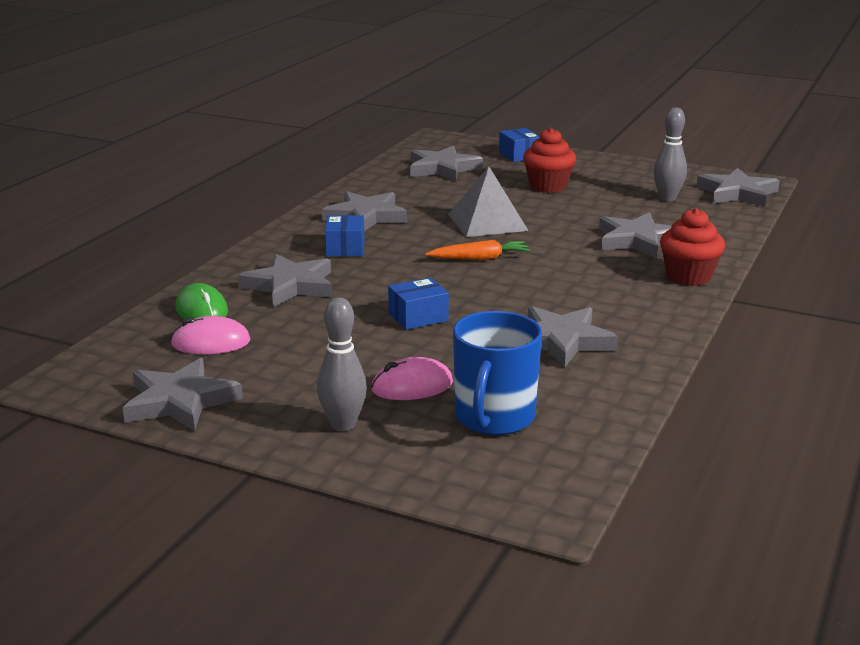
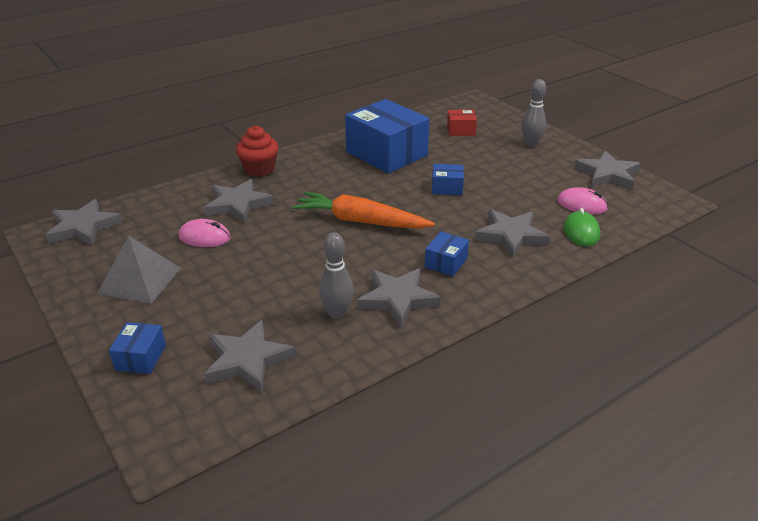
camera: 150 degrees left, 10 degrees up
pink mouse [371,357,453,400] -> pink mouse moved to [179,219,231,247]
orange carrot [425,240,530,260] -> orange carrot [292,191,435,229], size x1.79
grey pyramid [448,167,529,237] -> grey pyramid moved to [97,236,181,304]
blue mug [453,311,542,435] -> red box [447,110,477,136]
red cupcake [523,128,576,193] -> none
grey star [528,306,618,368] -> blue box [345,99,430,174]
grey bowling pin [654,107,687,201] -> grey bowling pin moved to [319,232,354,319]

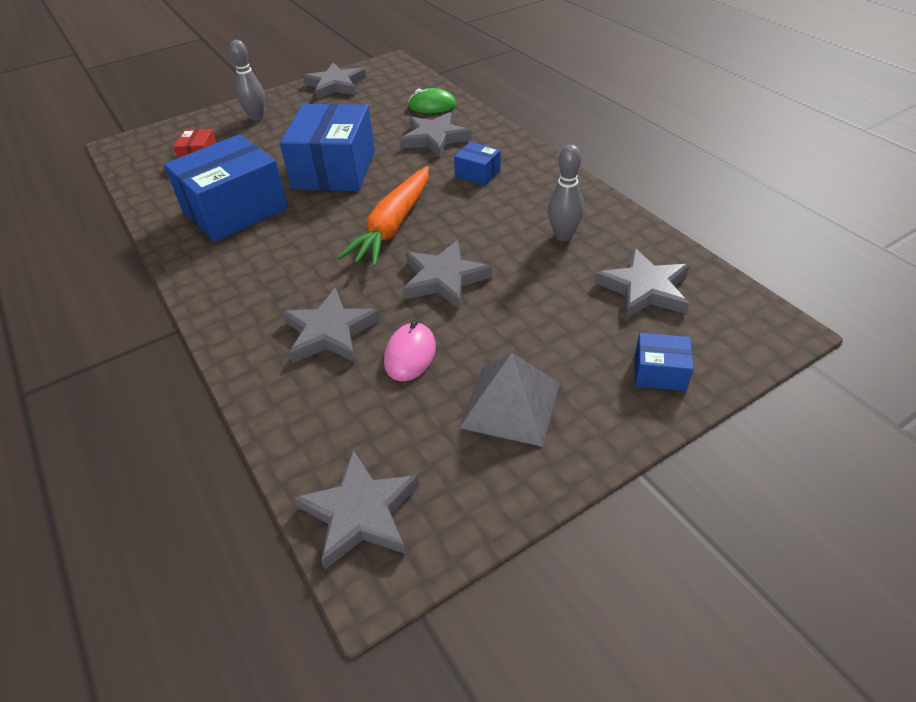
camera: 85 degrees left, 10 degrees up
red cupcake [236,125,279,177] -> none
grey star [357,268,441,327] -> grey star moved to [403,240,492,309]
blue box [432,164,464,195] -> blue box [280,104,375,191], size x2.23
pink mouse [557,187,608,214] -> none

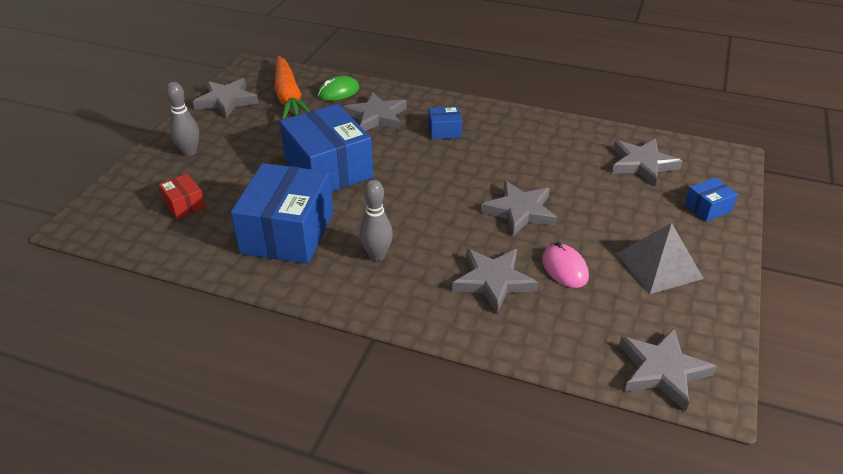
camera: 40 degrees left, 5 degrees down
orange carrot [338,166,429,267] -> orange carrot moved to [275,56,310,120]
grey bowling pin [548,144,584,241] -> grey bowling pin moved to [360,180,393,261]

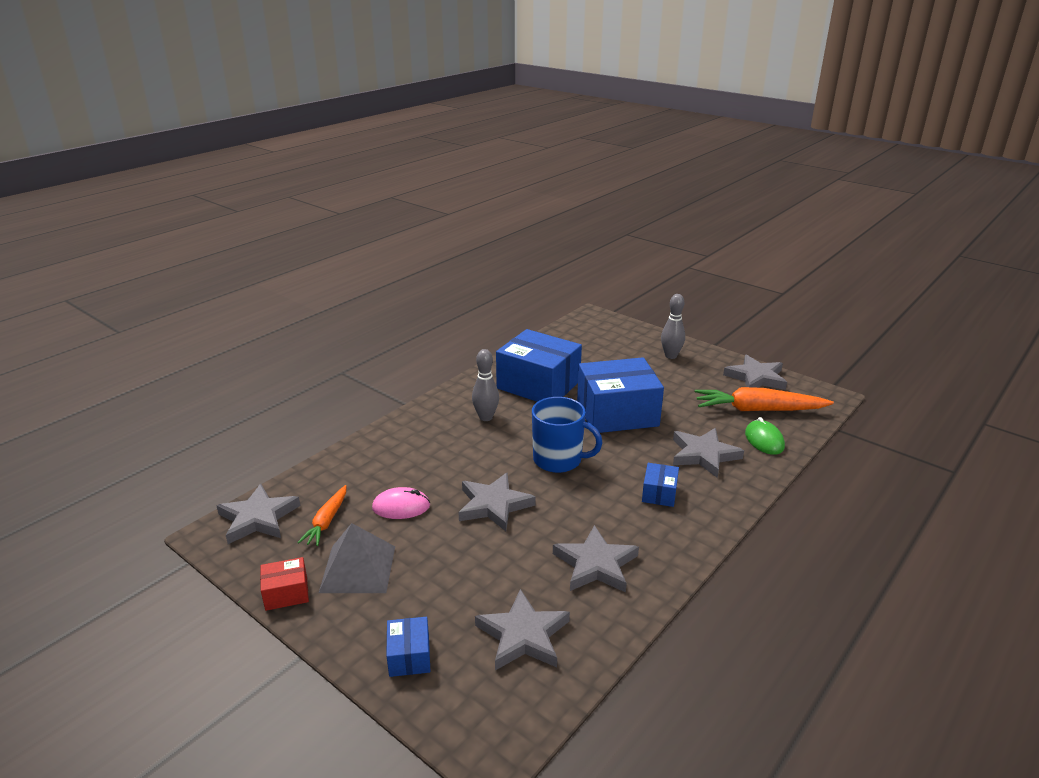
camera: 110 degrees right, 10 degrees down
red box [159,173,205,219] -> red box moved to [260,557,309,611]
grey star [452,249,538,313] -> grey star moved to [553,525,639,593]
none -> orange carrot [297,485,346,546]
none -> blue mug [532,397,602,473]

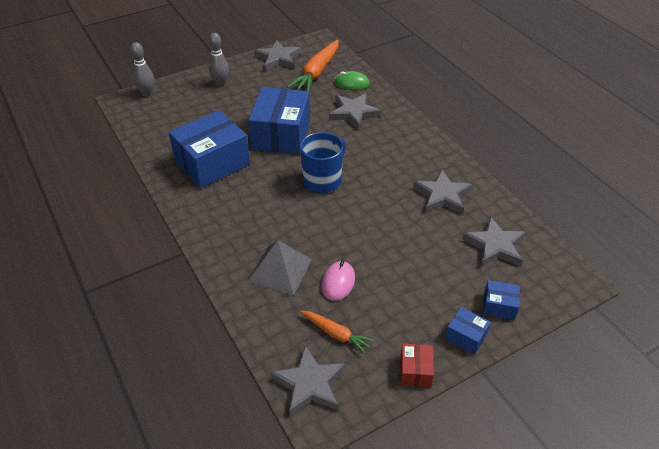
camera: 70 degrees left, 15 degrees up
grey pyramid [319,523,395,593] -> grey pyramid moved to [248,240,312,296]
grey star [458,473,536,531] -> none
grey bowling pin [472,349,499,421] -> grey bowling pin moved to [130,42,154,97]
blue box [642,463,679,507] -> blue box moved to [445,307,491,355]

